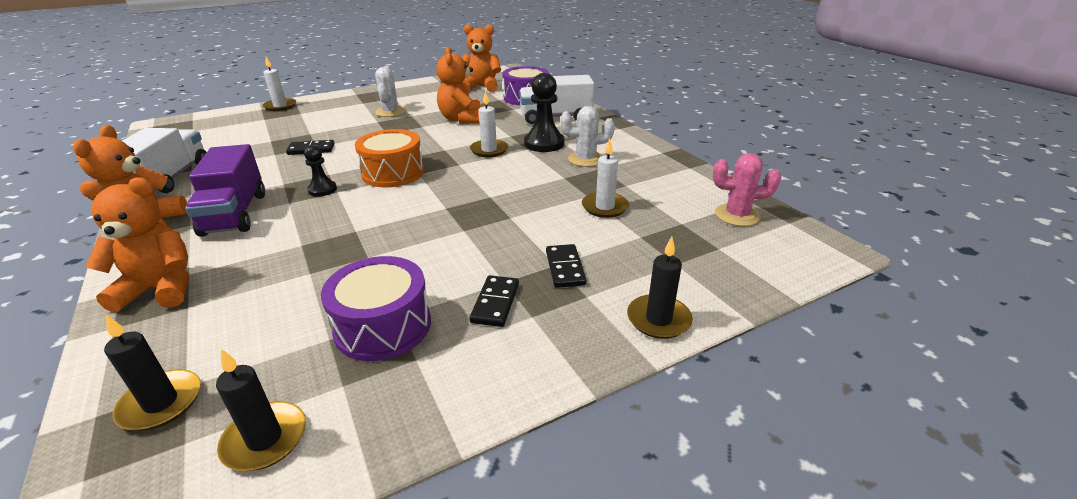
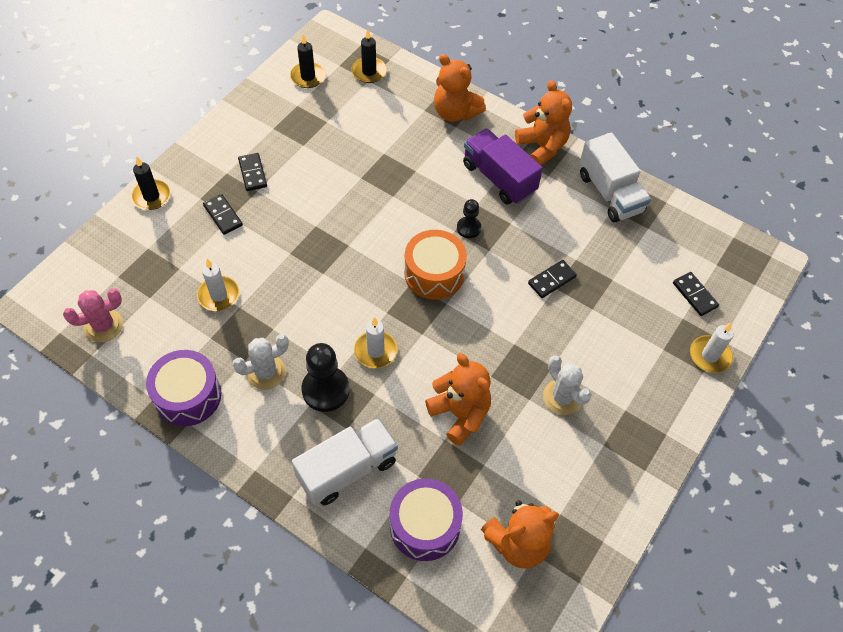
camera: 150 degrees right, 25 degrees up
orange teddy bear [80,177,189,312] -> orange teddy bear turned 75 degrees clockwise [434,54,486,122]
purple drum [321,256,431,361] -> purple drum moved to [146,350,221,426]
none -> black domino [673,272,719,316]

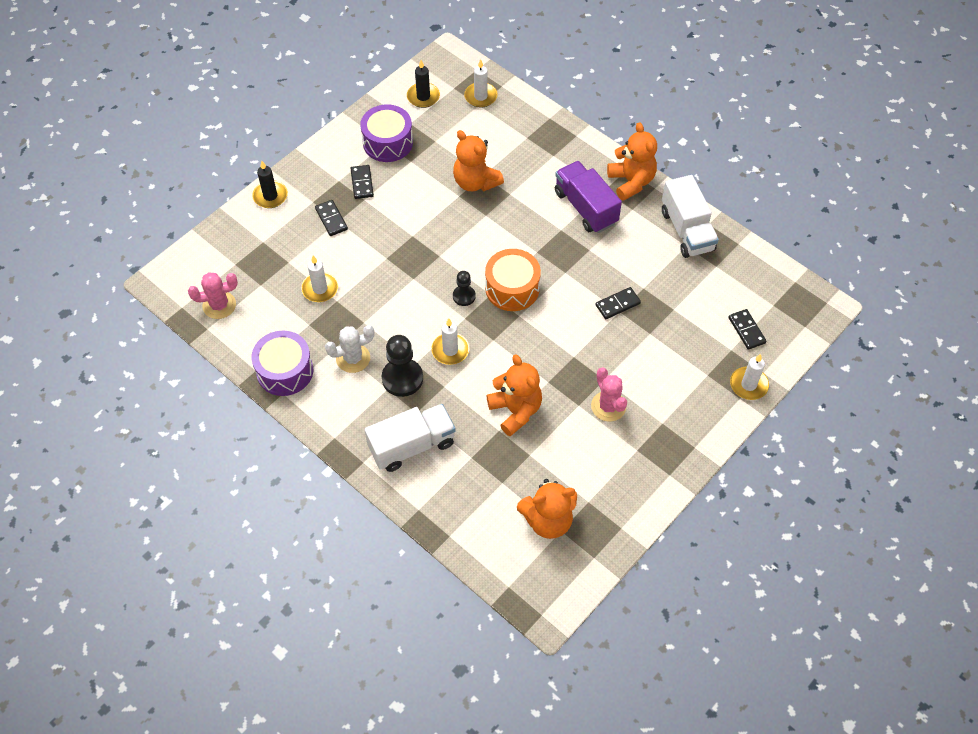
camera: 10 degrees right, 0 degrees up
black candle [351,29,387,83] -> white candle [464,59,498,108]
purple drum [390,478,463,561] -> purple drum moved to [360,105,413,162]
orange teddy bear [434,54,486,122] -> orange teddy bear moved to [453,130,504,191]
black pawn [457,199,481,238] -> black pawn moved to [453,271,476,306]
white cactus [543,355,592,415] -> pink cactus [591,367,627,422]

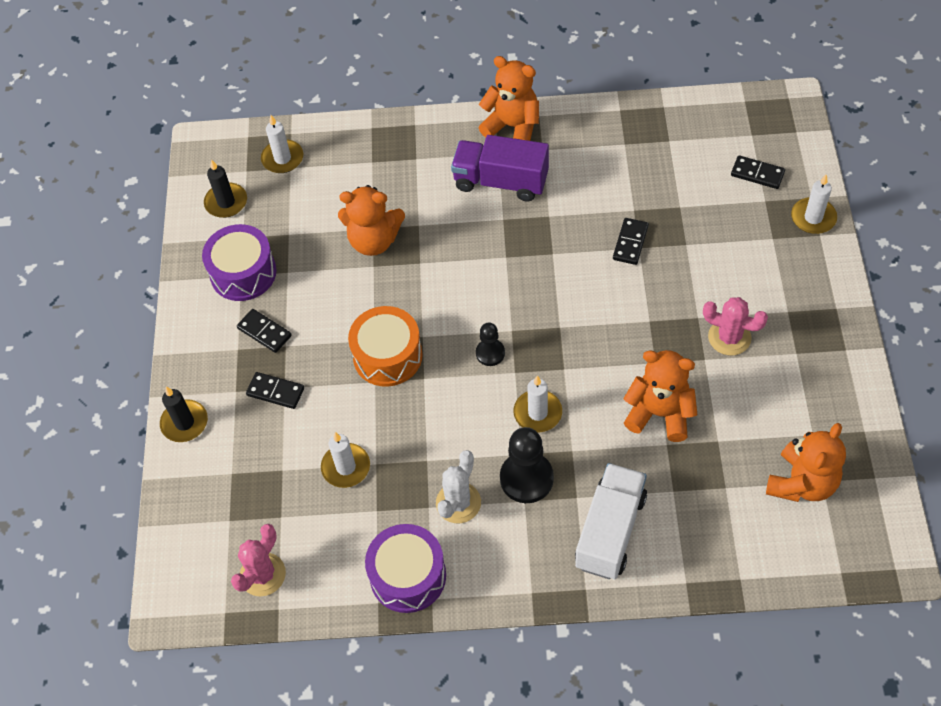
camera: 40 degrees left, 0 degrees up
orange drum [485,249,541,311] -> orange drum moved to [348,306,423,387]
white truck [662,175,719,258] -> none

